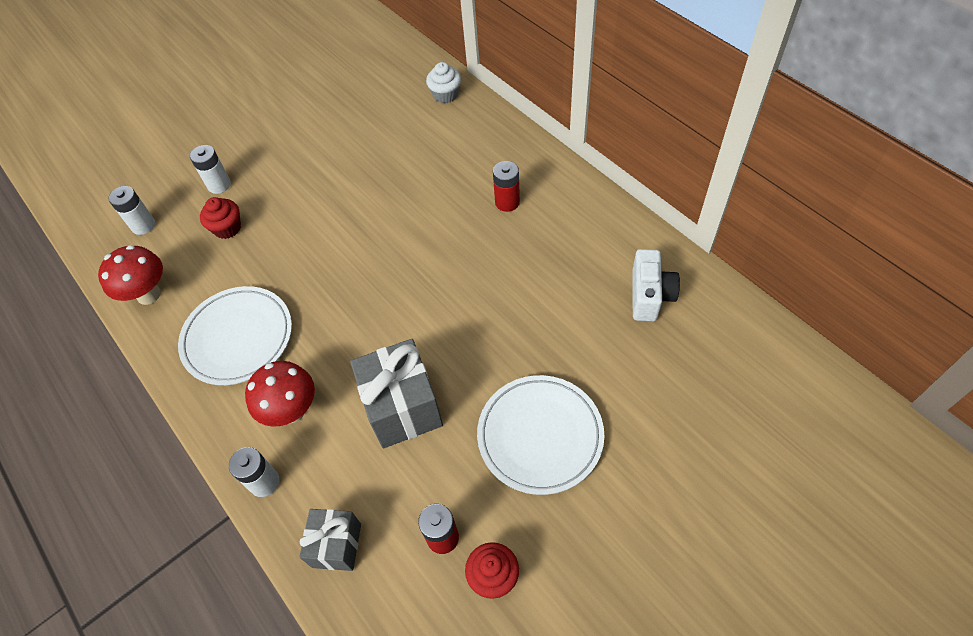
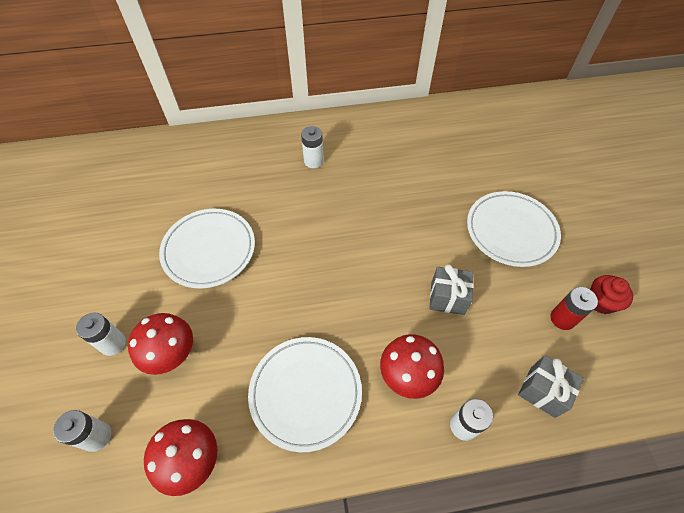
camera: 65 degrees left, 0 degrees up
red cupcake [200,197,241,239] -> red mushroom [128,313,193,375]
grey gift [350,339,443,448] -> grey gift [429,264,474,315], size x0.61
white cupcake [426,62,461,103] -> none
red battery [493,161,520,212] -> white battery [301,126,324,168]
white camera [632,249,680,321] -> none
none -> white plate [159,209,255,288]

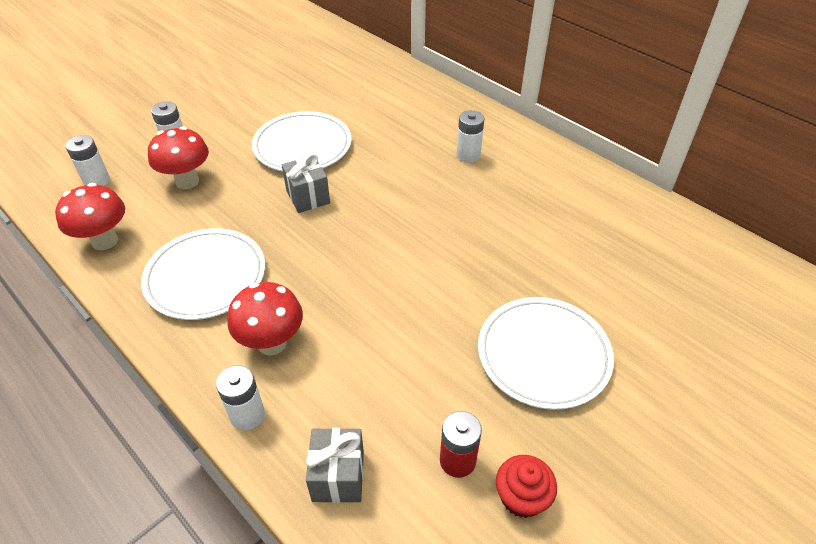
camera: 55 degrees right, 10 degrees down
grey gift [429,264,474,315] -> grey gift moved to [282,153,330,213]

